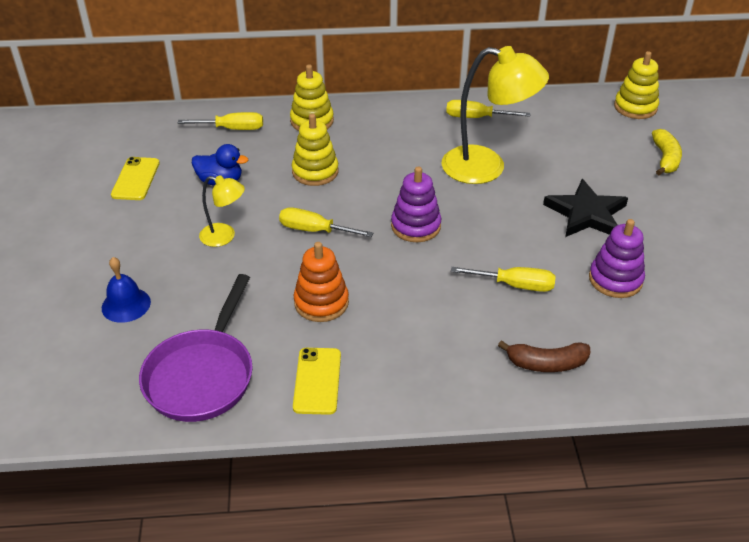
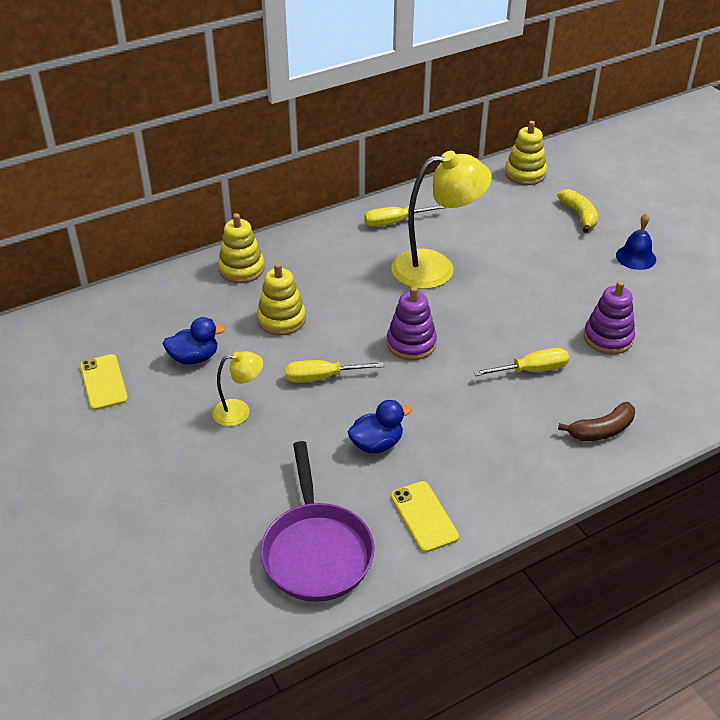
camera: 25 degrees left, 0 degrees up
blue bell [102,257,151,323] -> blue bell moved to [616,213,656,270]
yellow screwdriver [178,112,263,130] -> none
orange stacking toy [294,242,349,322] -> blue duck [348,400,412,453]
black star [543,179,628,237] -> none

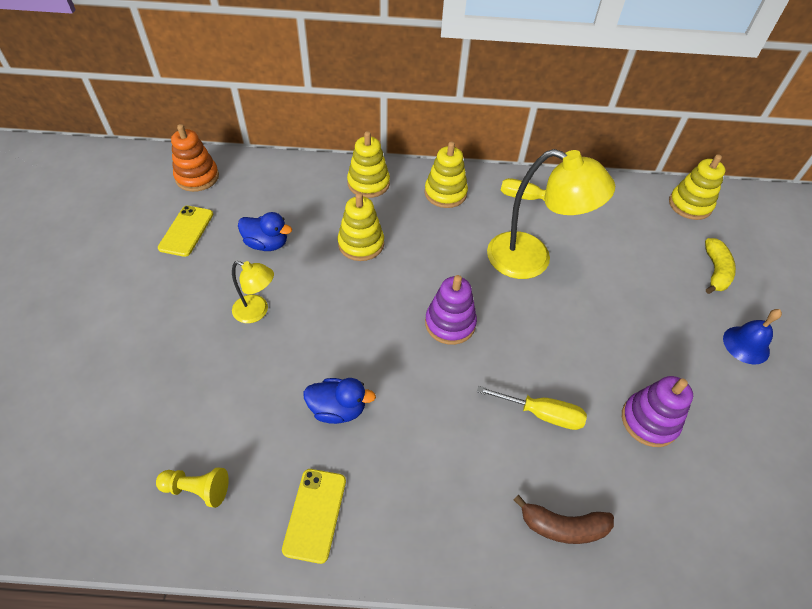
camera: 30 degrees right, 10 degrees up
purple pan [260,441,375,602] -> yellow pawn [156,467,229,508]
yellow screwdriver [285,360,384,383] -> none
none -> orange stacking toy [171,124,219,192]
none -> yellow stacking toy [425,141,468,208]

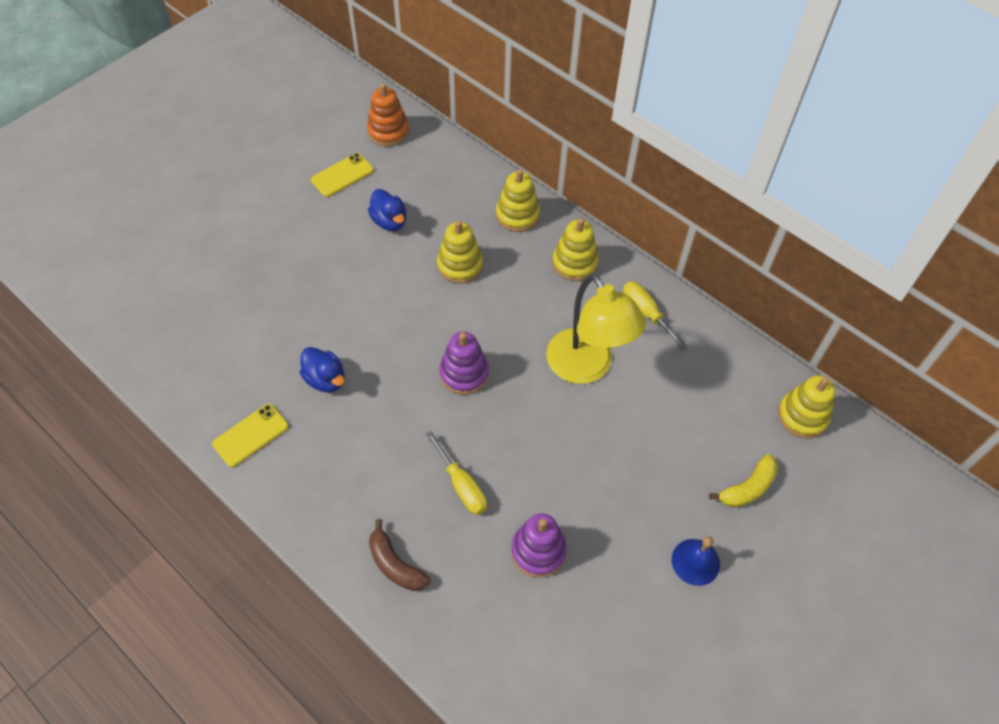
camera: 40 degrees right, 5 degrees up
yellow pawn [156,467,229,508] -> none
yellow lamp [232,261,274,323] -> none

